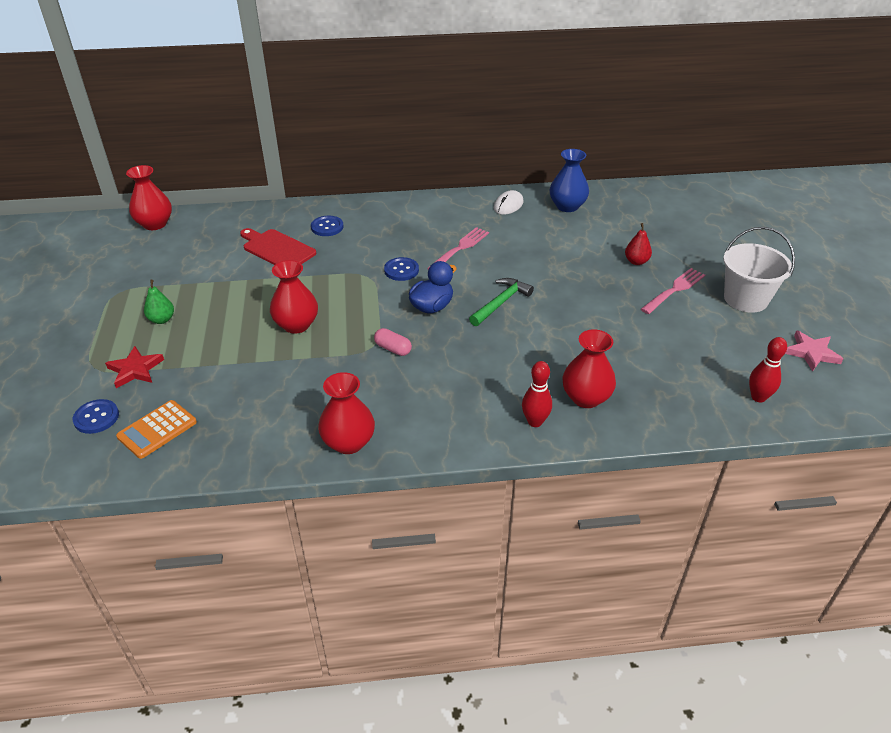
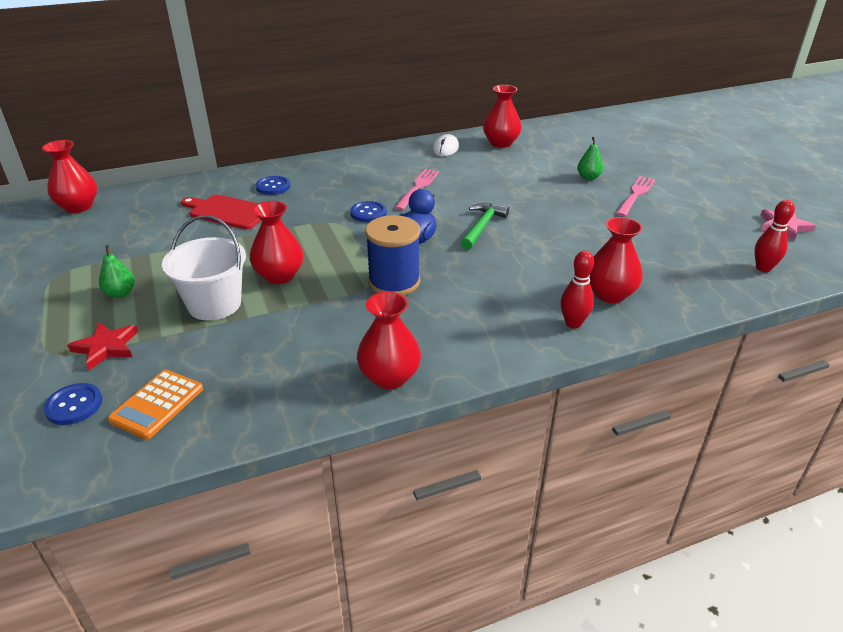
camera: 15 degrees left, 5 degrees down
pink capsule [374,328,412,356] -> blue spool [365,215,420,296]
blue vase [550,149,589,212] -> red vase [483,85,522,148]
red pear [625,223,652,265] -> green pear [577,137,603,180]
white bucket [723,227,795,313] -> white bucket moved to [162,215,246,320]

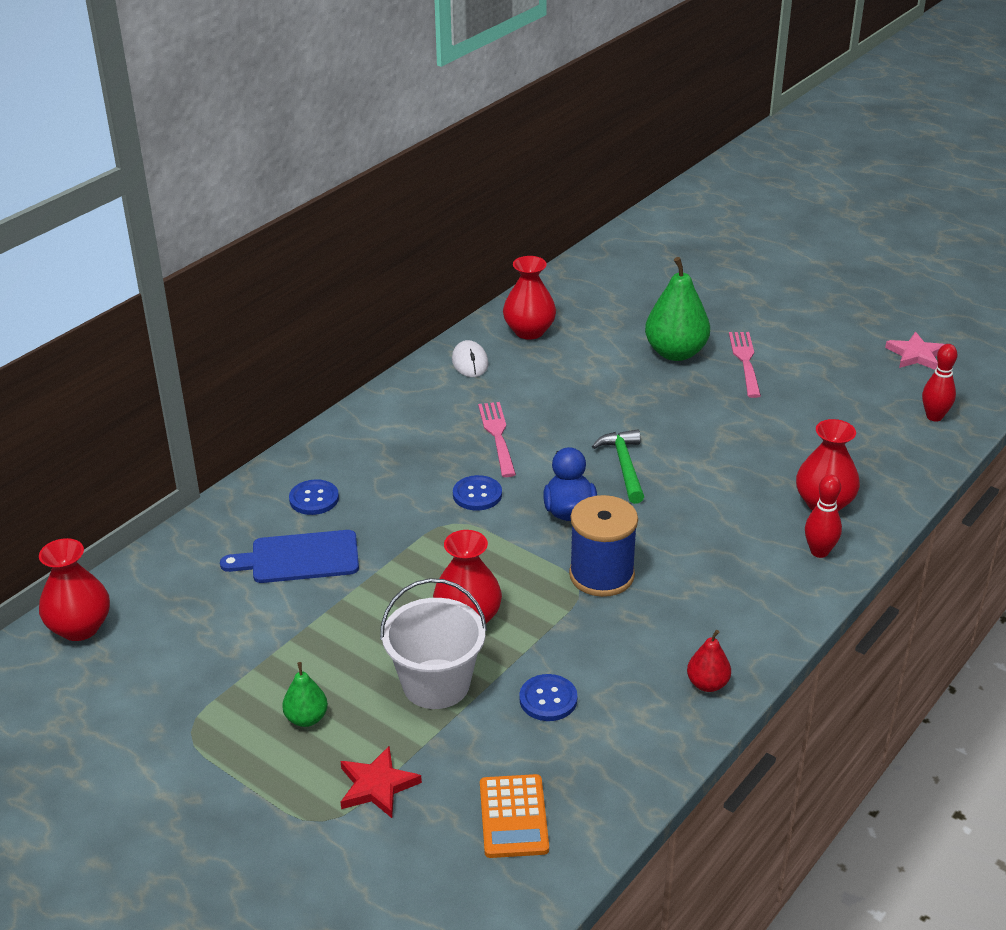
camera: 30 degrees left, 0 degrees up
blue button [44,383,102,425] -> blue button moved to [519,674,577,721]
red cutting board [181,195,261,229] -> blue cutting board [220,530,359,583]
red vase [357,292,421,389] -> red pear [687,630,731,692]
green pear [577,137,603,180] -> green pear [645,257,710,361], size x1.95

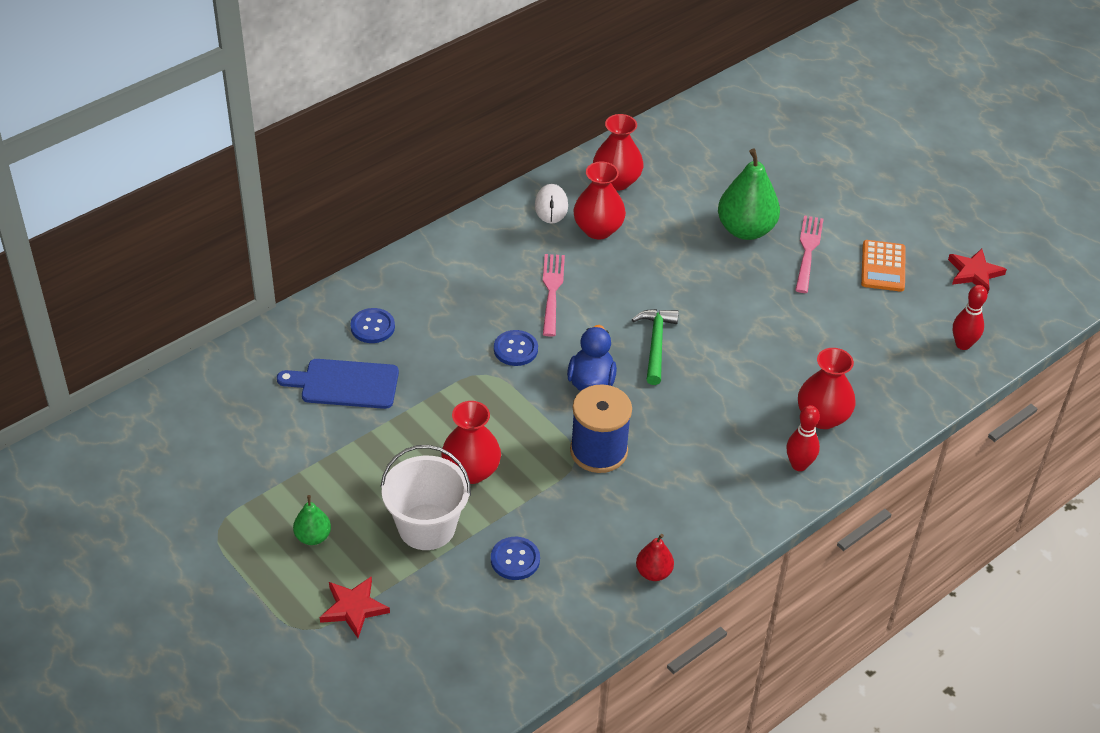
camera: 10 degrees right, 10 degrees up
red vase [39,538,110,641] -> red vase moved to [573,162,626,239]
orange calculator [480,774,549,858] -> orange calculator moved to [861,240,906,292]
pink star [885,332,944,370] -> red star [948,249,1007,294]

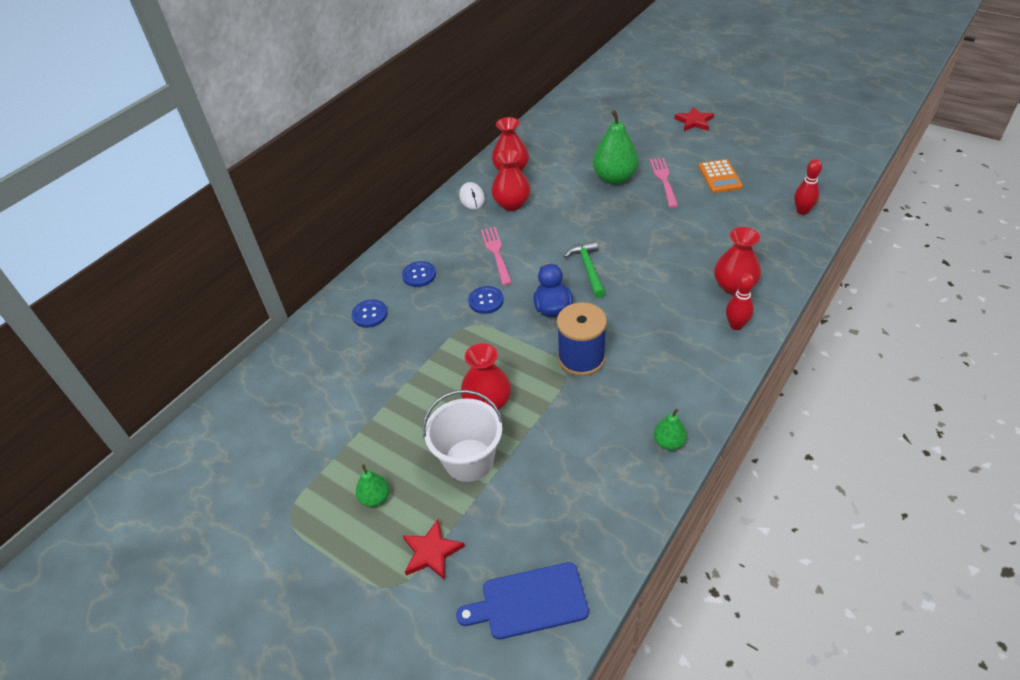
camera: 10 degrees left, 0 degrees up
blue cutting board [277,359,399,409] -> blue cutting board moved to [456,562,589,640]
blue button [491,537,540,580] -> blue button moved to [402,261,436,287]
red pear [636,534,674,581] -> green pear [654,409,687,450]
red star [948,249,1007,294] -> red star moved to [674,106,714,131]

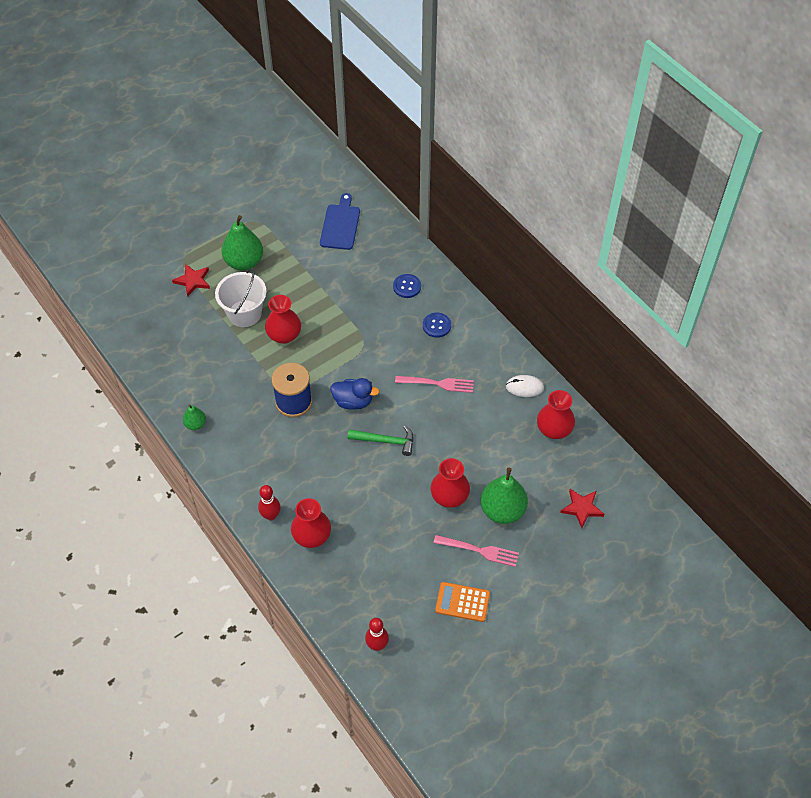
camera: 105 degrees right, 10 degrees up
green pear [356,464,390,507] -> green pear [222,215,263,271], size x1.95
blue cutting board [456,562,589,640] -> blue cutting board moved to [320,193,360,250]
blue button [468,286,504,314] -> none
red vase [491,149,531,211] -> red vase moved to [431,458,470,508]
red star [674,106,714,131] -> red star moved to [560,489,604,528]

